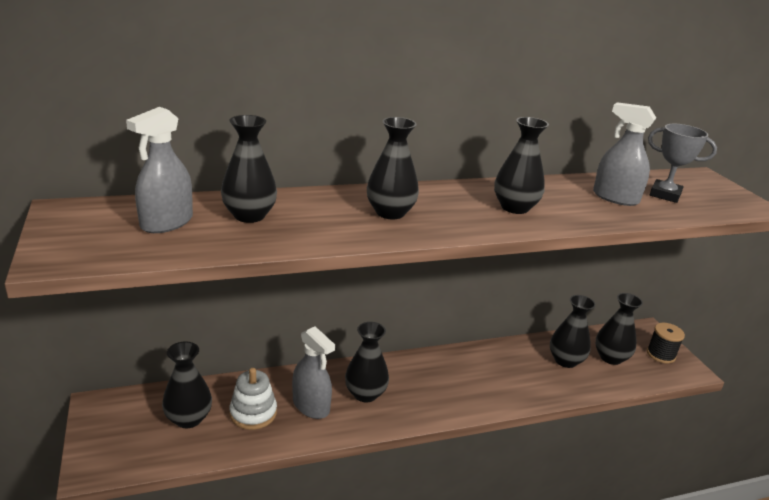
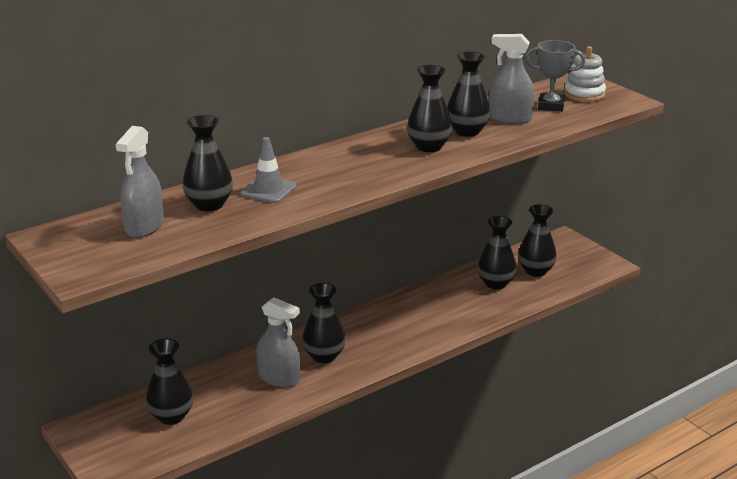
camera: 15 degrees left, 0 degrees up
white stacking toy [229,368,277,430] -> white stacking toy moved to [564,46,606,102]
black vase [367,117,419,220] -> black vase moved to [447,51,490,137]
black spool [647,323,685,364] -> none
none -> grey traffic cone [241,137,297,203]

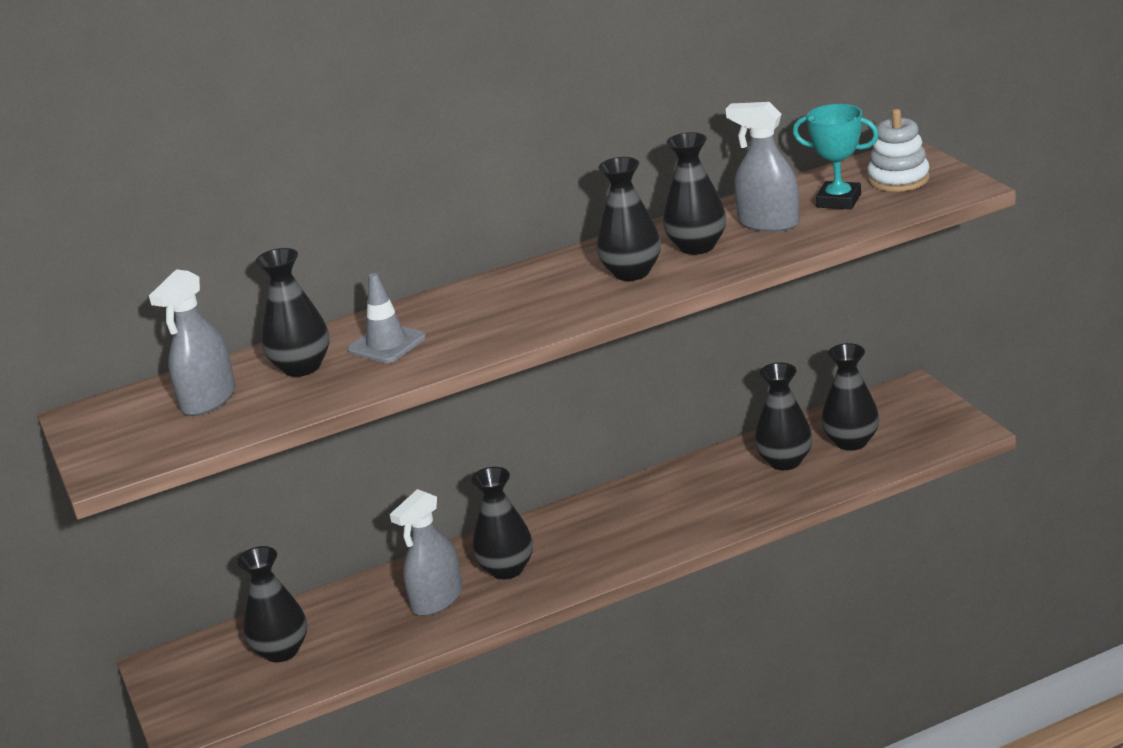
camera: 15 degrees right, 0 degrees up
grey spray bottle [256,297,300,387] -> grey spray bottle turned 90 degrees clockwise [390,489,462,616]
grey trophy [525,40,585,112] -> turquoise trophy [793,104,879,209]

